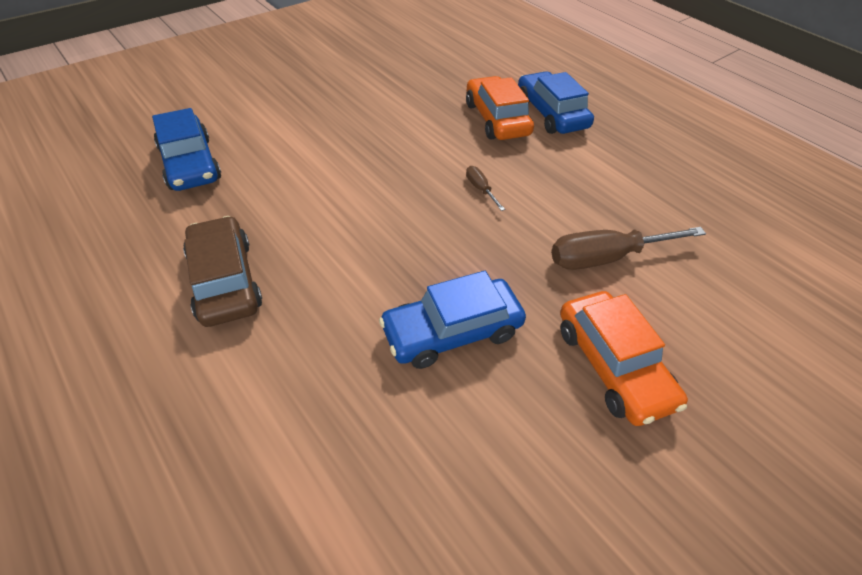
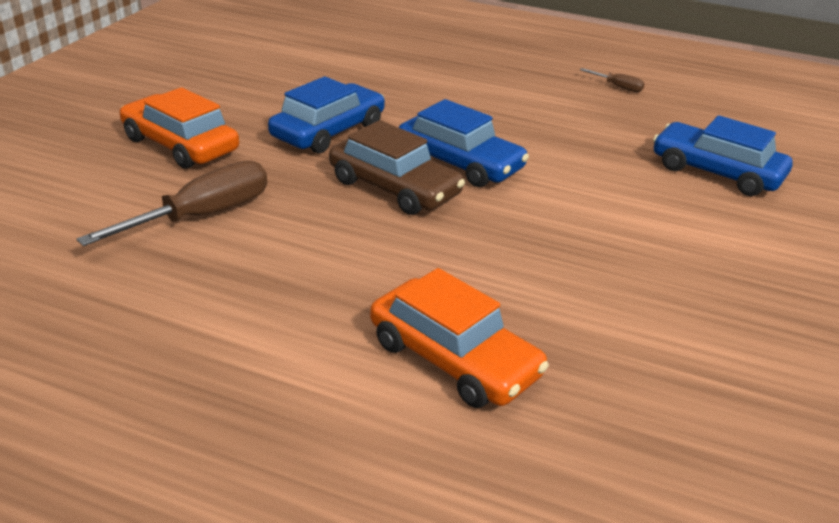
camera: 150 degrees right, 15 degrees down
brown car [183,216,262,327] -> brown car moved to [329,120,465,215]
brown screwdriver [466,166,505,211] -> brown screwdriver moved to [580,68,644,92]
blue car [518,71,594,134] -> blue car moved to [399,99,529,187]

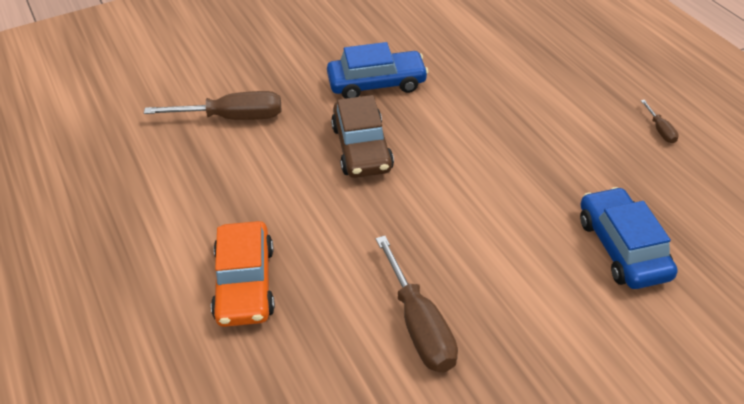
camera: 45 degrees right, 10 degrees up
orange car [120,87,239,169] -> none
blue car [399,99,529,187] -> none
none -> brown screwdriver [376,236,458,372]

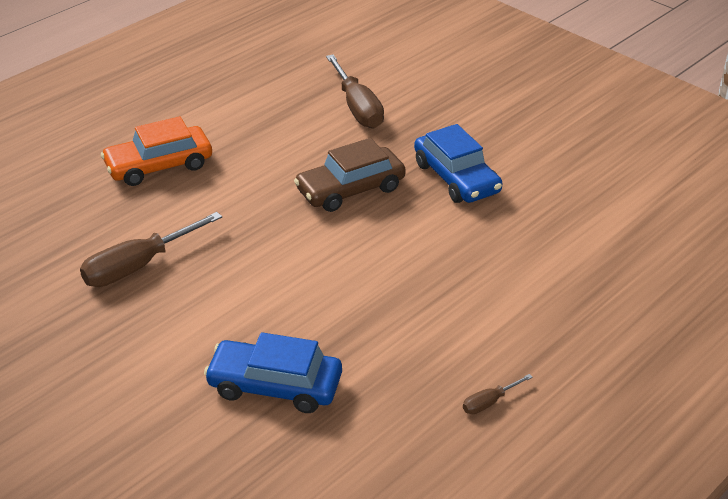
camera: 70 degrees right, 5 degrees down
blue car [580,187,678,289] -> blue car turned 135 degrees counterclockwise [204,332,342,413]

